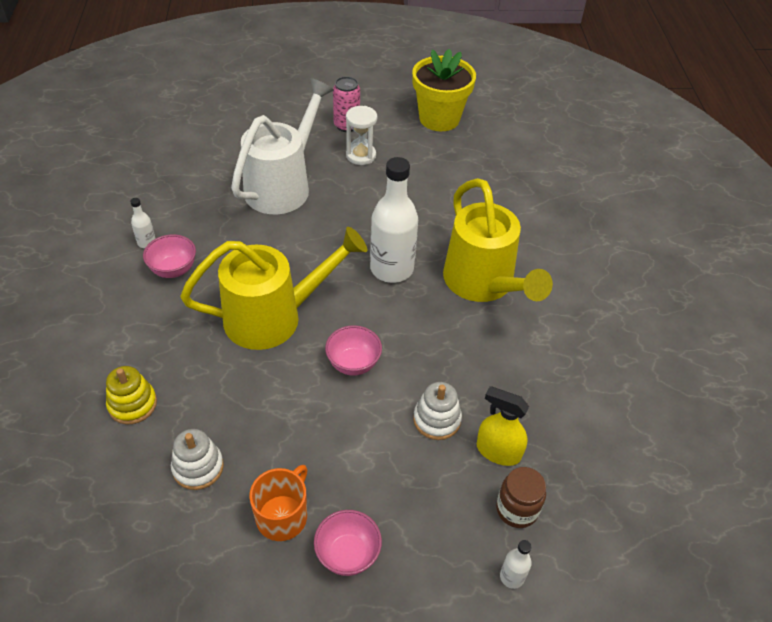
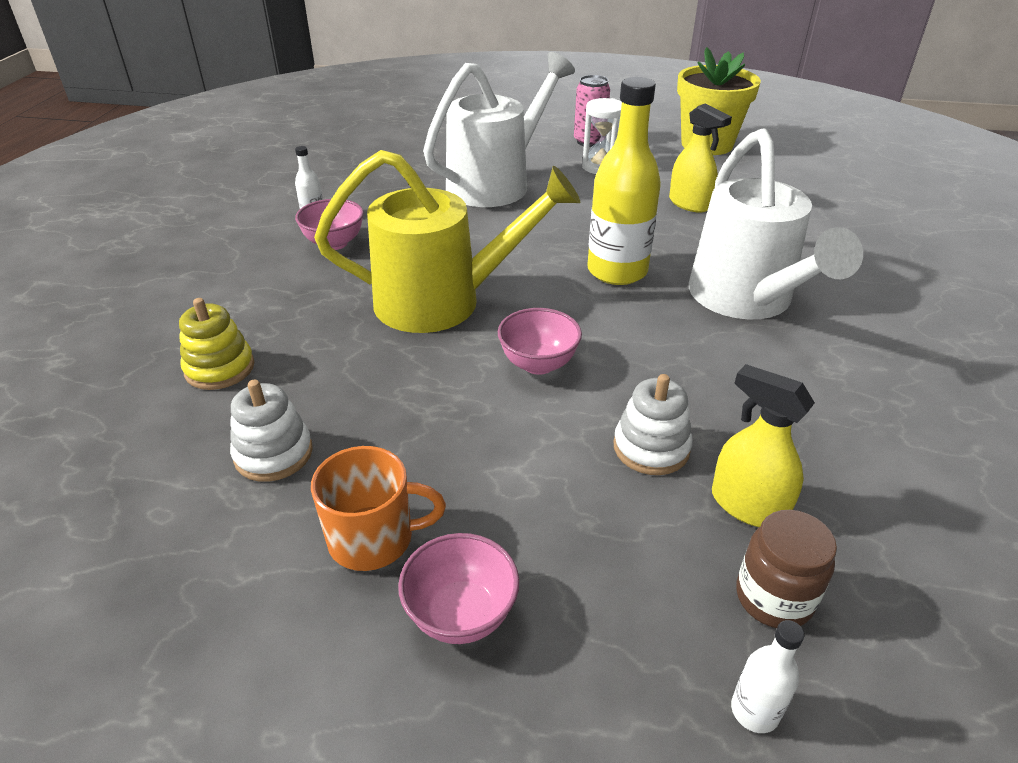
camera: 15 degrees right, 10 degrees down
orange mug [249,465,308,541] -> orange mug turned 45 degrees clockwise [311,446,446,571]
white bottle [370,157,418,283] -> yellow bottle [587,77,661,285]
yellow watering can [443,178,553,302] -> white watering can [689,129,863,319]
none -> yellow spray bottle [669,103,732,213]

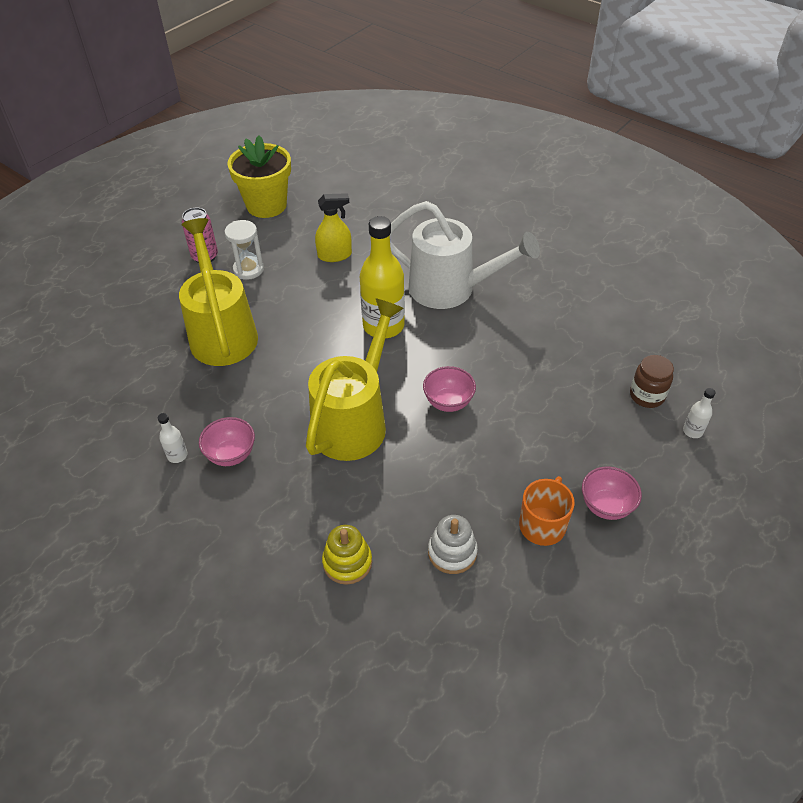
camera: 60 degrees left, 10 degrees up
white watering can [423,52,575,207] -> yellow watering can [179,218,258,366]
white stacking toy [613,374,692,475] -> none
yellow spray bottle [712,364,815,527] -> none

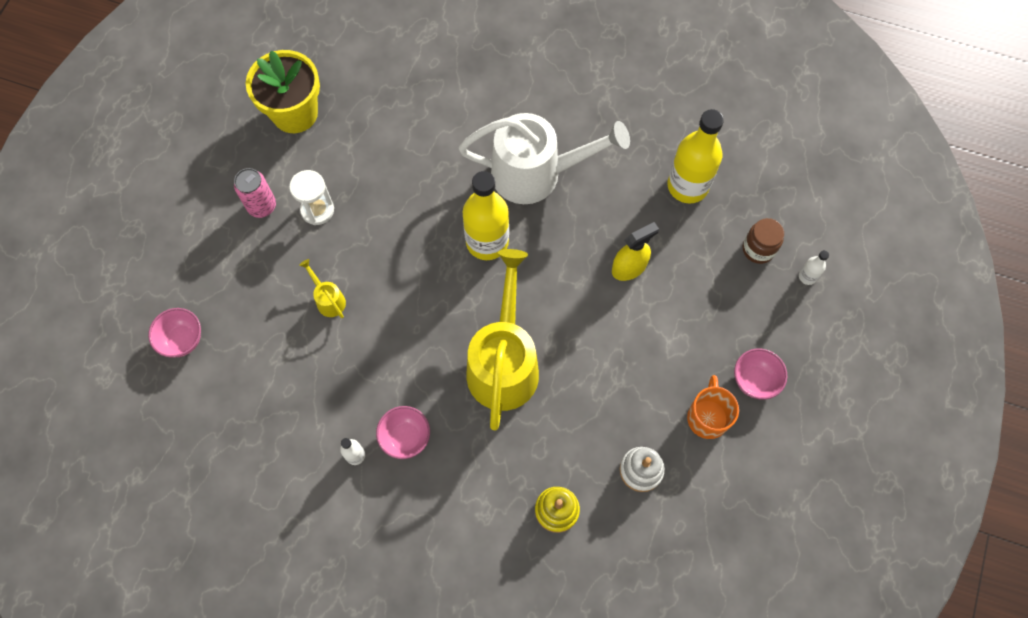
camera: 20 degrees left, 20 degrees up
yellow watering can [179,218,258,366] -> yellow watering can [299,259,346,318], size x0.41
yellow spray bottle [315,193,352,262] -> yellow spray bottle moved to [612,222,659,281]
pink bowl [423,366,476,412] -> pink bowl moved to [148,308,201,358]
none -> yellow bottle [667,109,724,204]

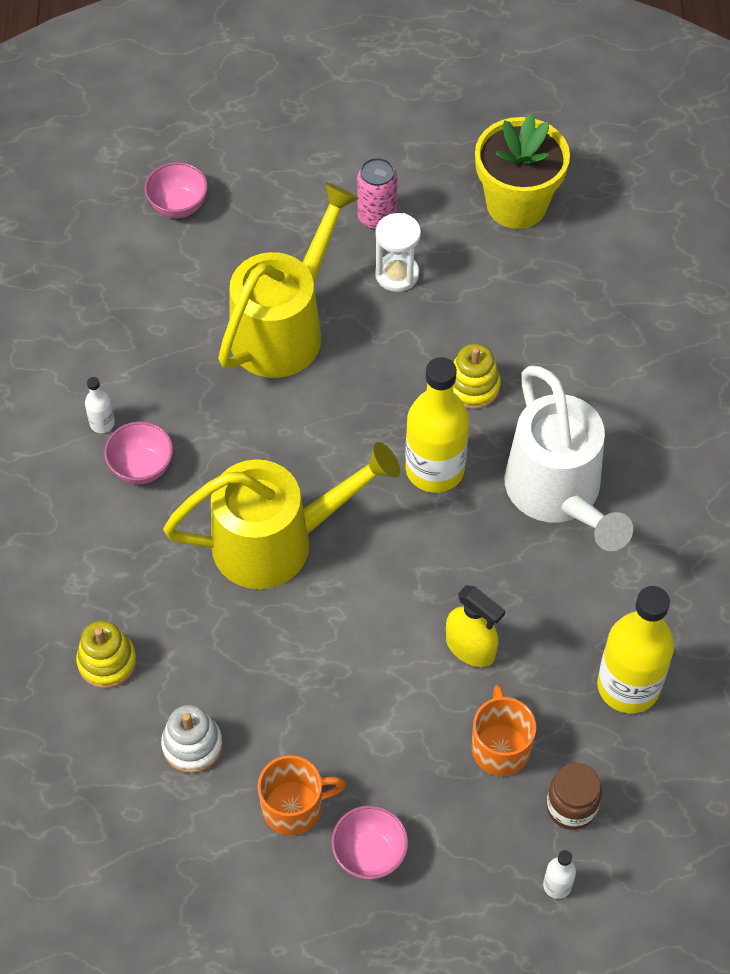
camera: 70 degrees right, 10 degrees down
yellow watering can [299,259,346,318] -> yellow watering can [218,182,359,378], size x2.46
none -> yellow stacking toy [453,344,501,409]
none -> orange mug [472,685,536,776]

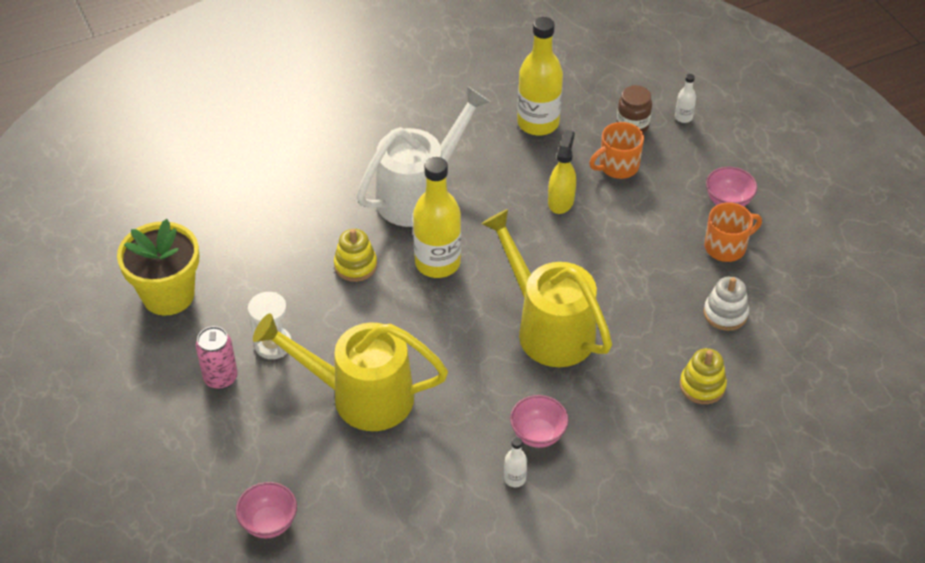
camera: 115 degrees left, 10 degrees down
orange mug [258,755,346,835] -> orange mug turned 105 degrees clockwise [705,202,762,262]

